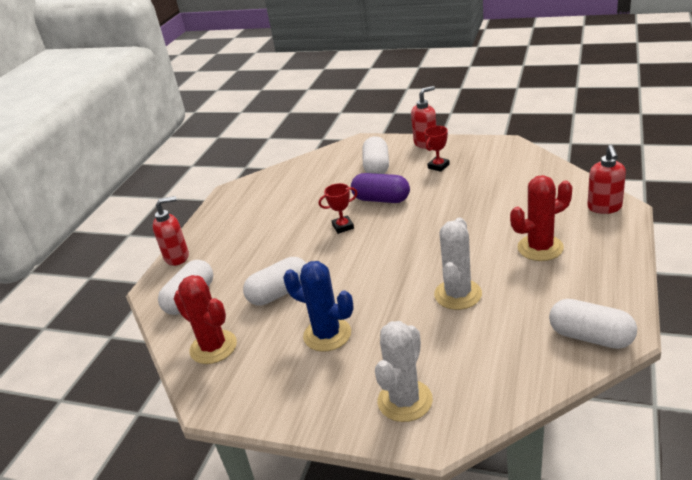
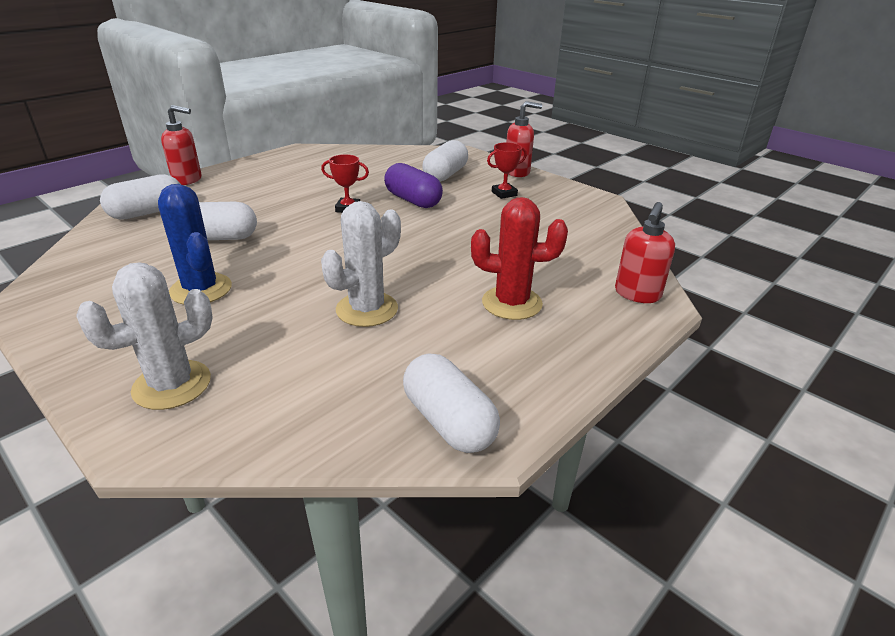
camera: 20 degrees right, 0 degrees up
red cactus [174,275,237,364] -> none

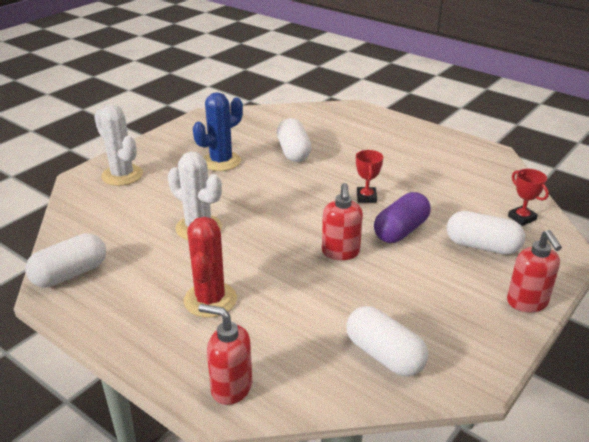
camera: 85 degrees right, 0 degrees up
white capsule [100,174,181,220] -> white capsule moved to [346,306,428,377]
red soap dispenser [161,105,202,185] -> red soap dispenser moved to [322,183,363,260]
red trophy [487,142,527,199] -> red trophy moved to [508,169,549,226]

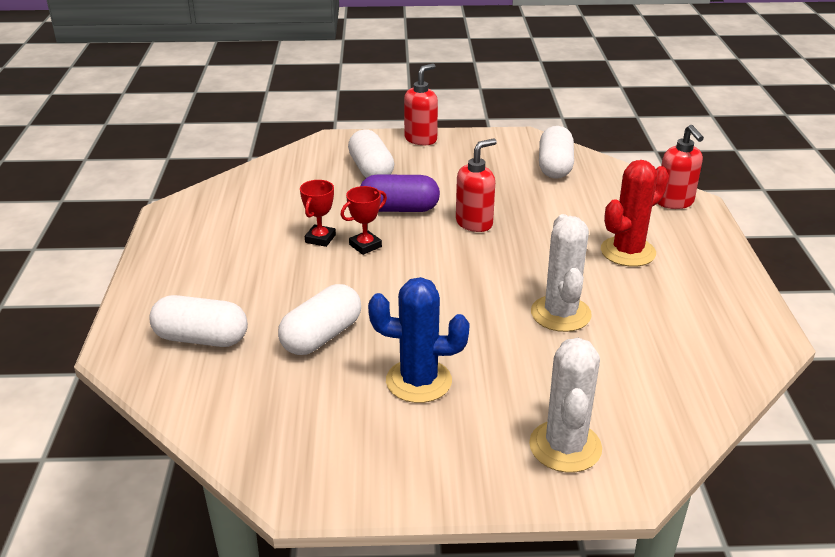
camera: 130 degrees left, 0 degrees up
white capsule [25,233,106,288] -> white capsule moved to [149,295,248,347]
red trophy [508,169,549,226] -> red trophy moved to [300,180,336,247]

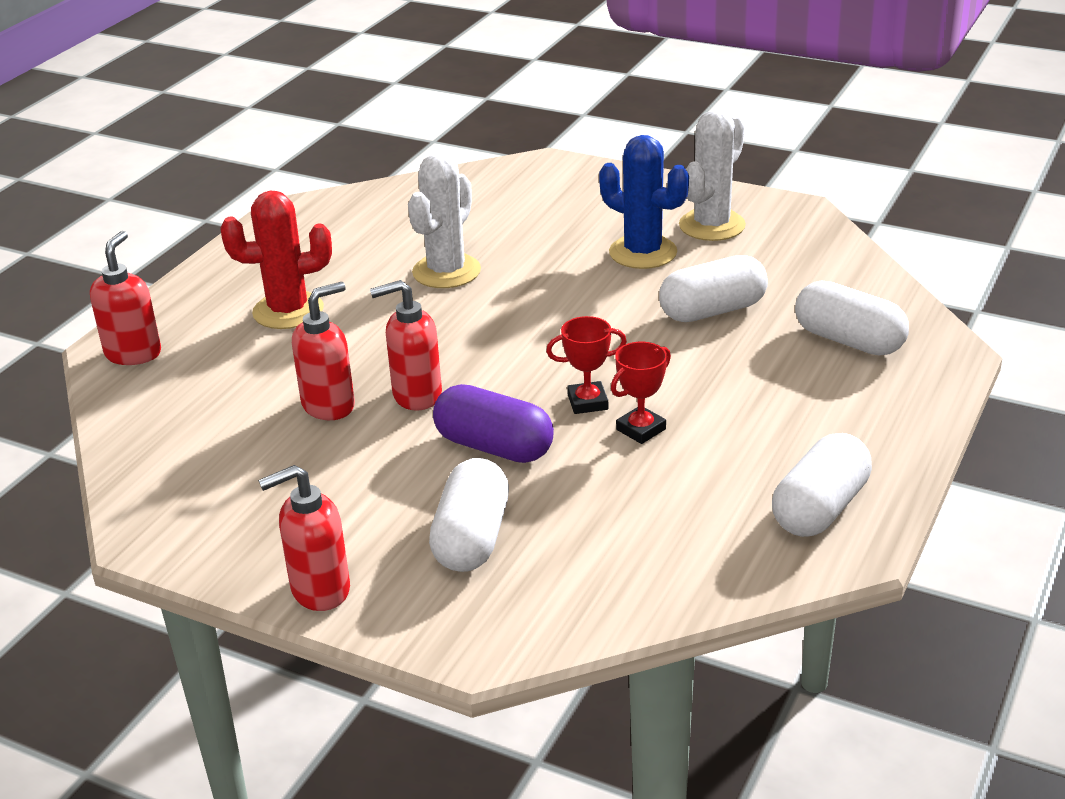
camera: 150 degrees left, 0 degrees up
white cactus [529,338,602,473] -> white cactus moved to [679,110,746,241]
white capsule [539,126,574,179] -> white capsule moved to [772,433,872,537]
none -> red soap dispenser [292,282,355,420]

